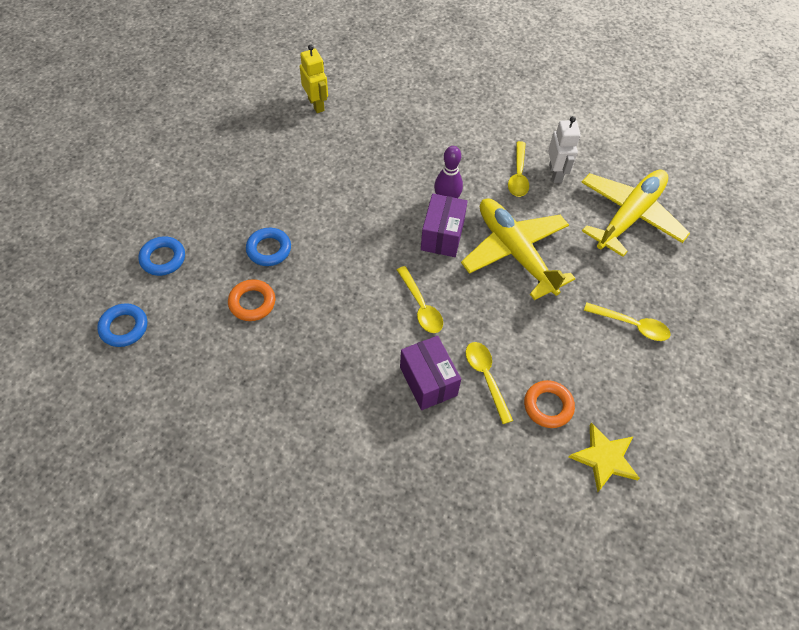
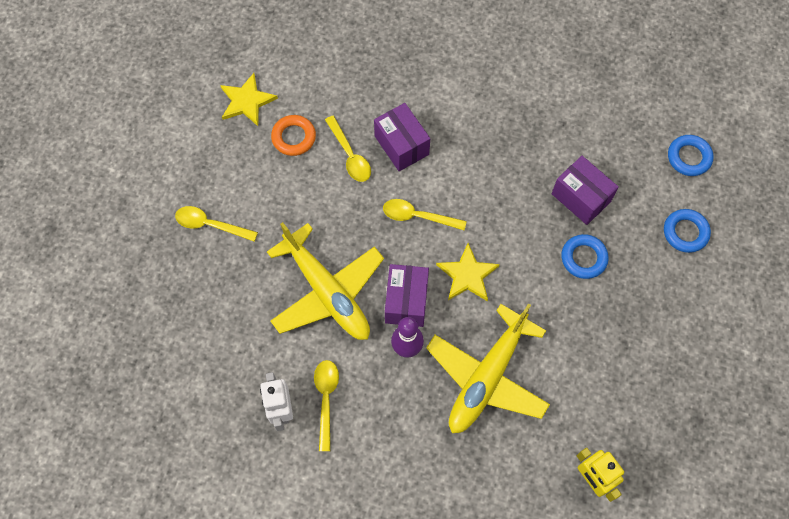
camera: 175 degrees right, 10 degrees up
orange ring [228,279,275,321] -> purple box [552,156,619,225]
yellow spoon [397,266,443,333] -> yellow spoon turned 45 degrees counterclockwise [383,199,467,230]
yellow plane [581,170,690,257] -> yellow plane moved to [426,303,550,433]
none -> yellow star [436,243,500,301]

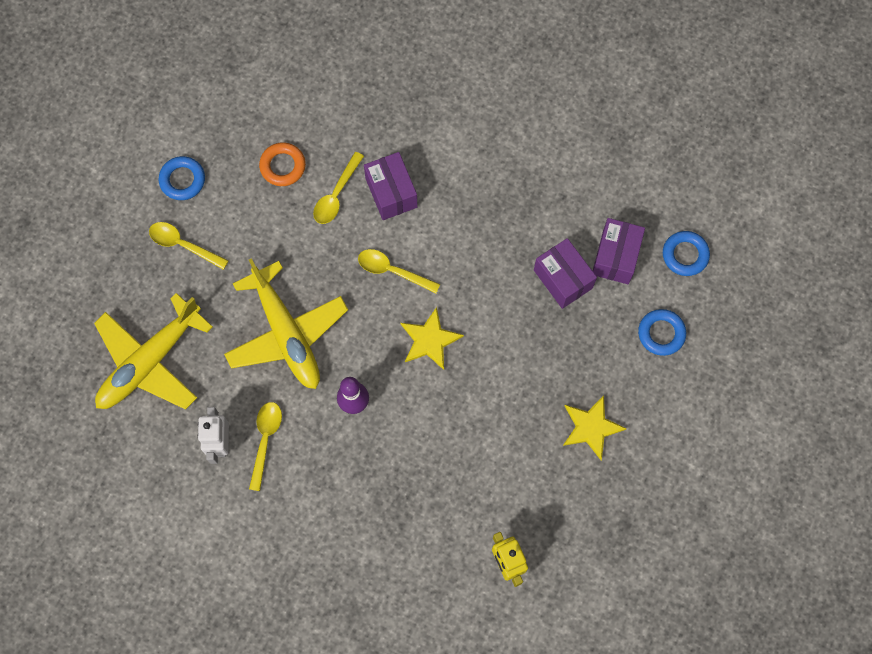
camera: 10 degrees right, 5 degrees up
yellow star [220,73,278,126] -> yellow star moved to [563,395,627,460]
yellow spoon [325,116,371,182] -> yellow spoon turned 45 degrees clockwise [313,152,364,224]
purple box [385,264,429,327] -> purple box moved to [593,218,645,284]
yellow plane [426,303,550,433] -> yellow plane moved to [94,293,213,410]
blue ring [561,234,609,279] -> blue ring moved to [159,156,205,200]

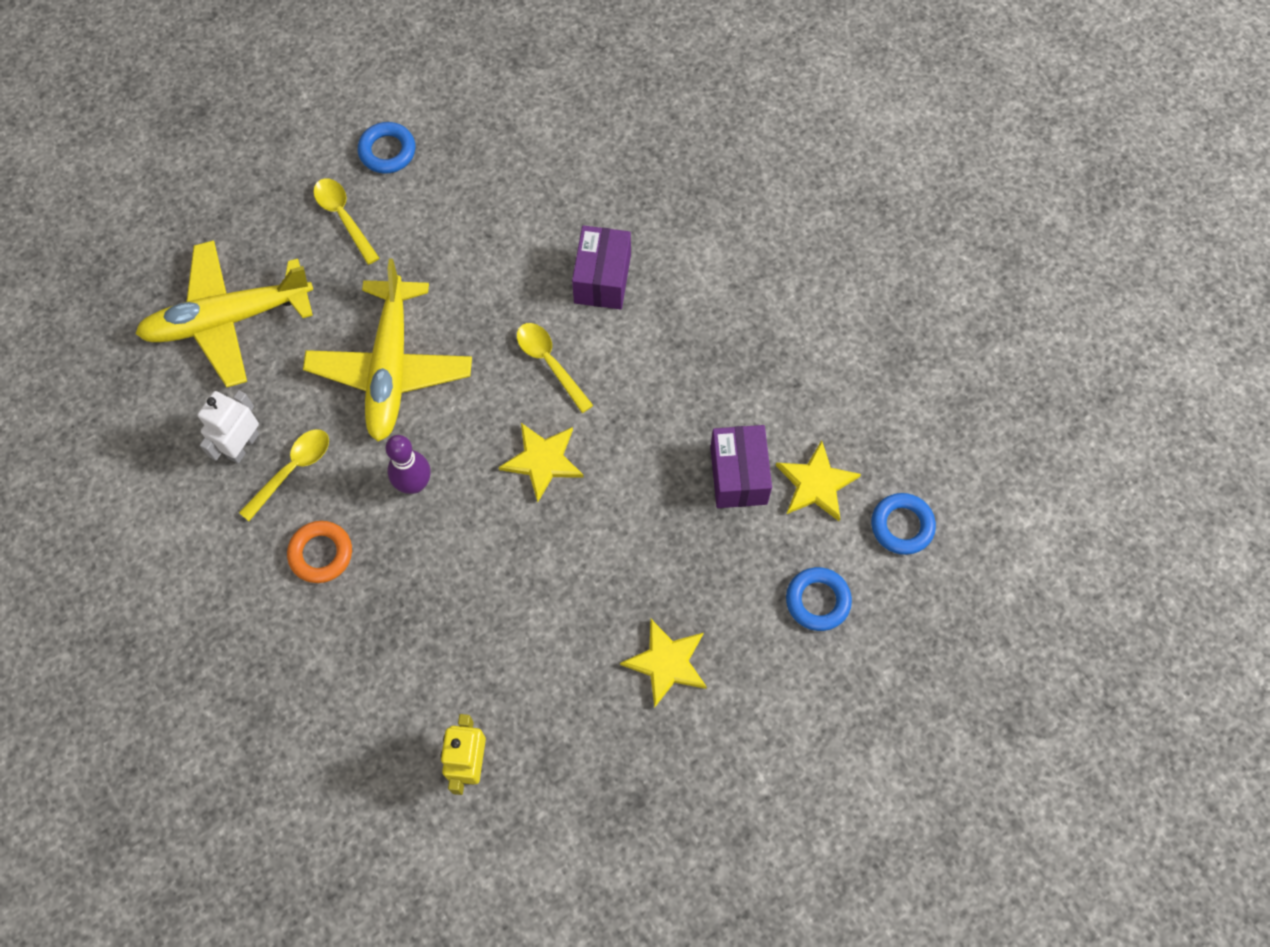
camera: 30 degrees right, 5 degrees down
orange ring [259,142,306,186] -> orange ring moved to [287,521,352,583]
yellow spoon [313,152,364,224] -> none
purple box [593,218,645,284] -> yellow star [776,440,861,521]

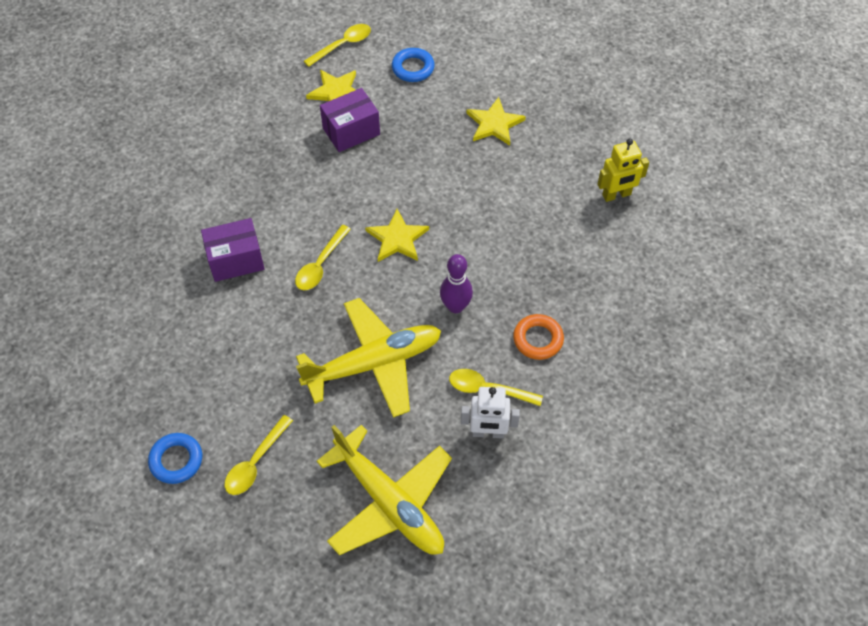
camera: 115 degrees left, 10 degrees down
blue ring [871,493,936,555] -> yellow spoon [304,24,371,67]

